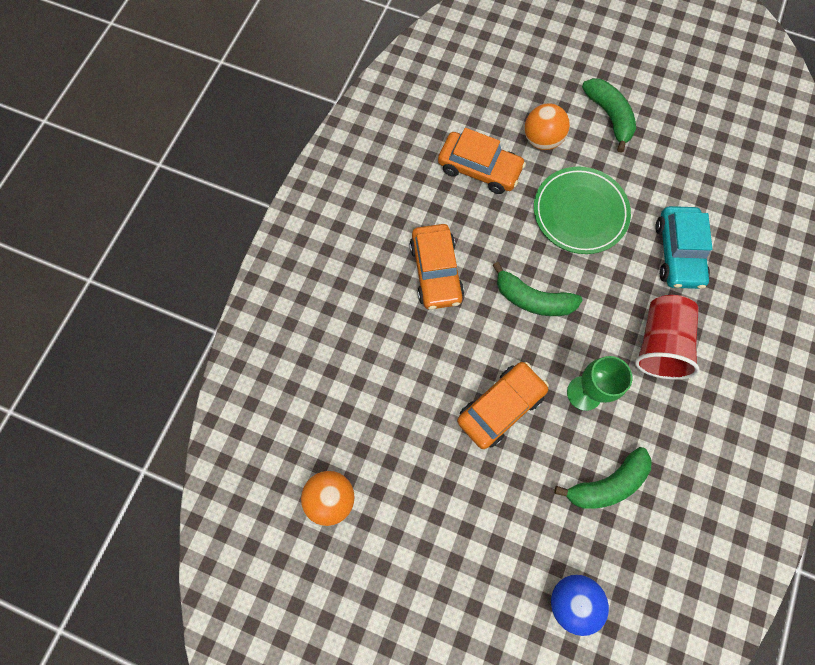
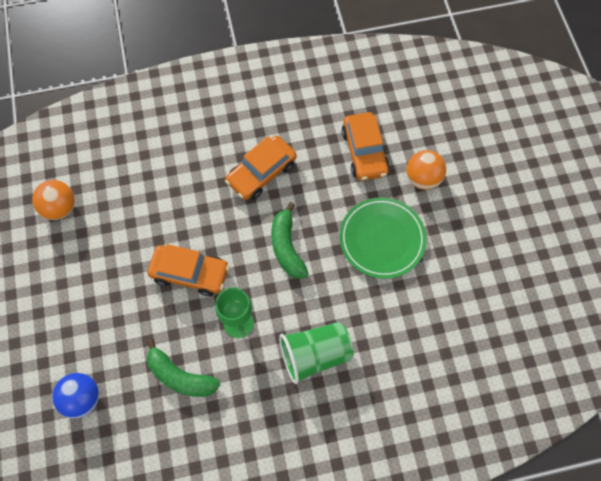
camera: 55 degrees right, 5 degrees down
green banana [582,78,636,153] -> none
red cup [635,295,699,380] -> green cup [279,322,353,384]
turquoise car [655,206,713,289] -> none

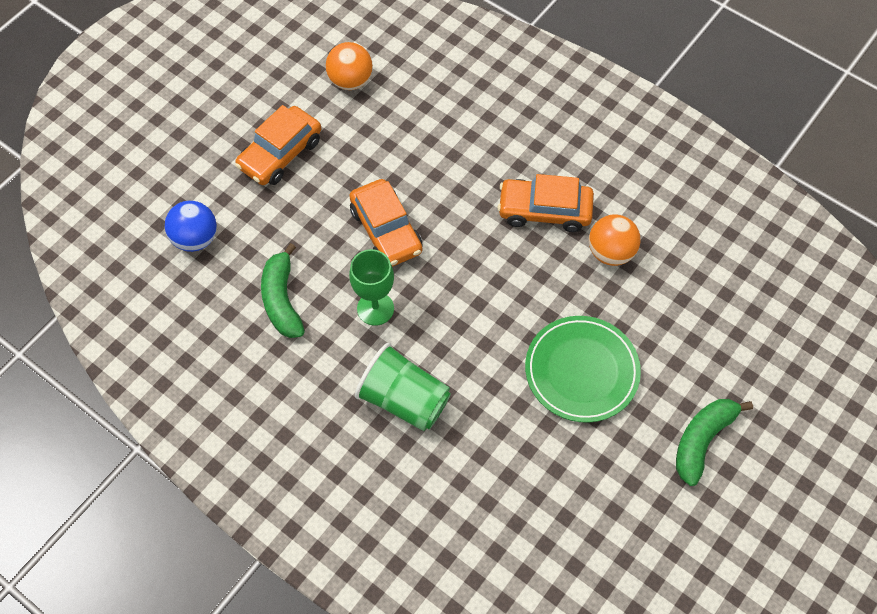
camera: 50 degrees right, 5 degrees down
green banana [271,202,309,279] -> green banana moved to [676,399,753,486]
orange car [342,112,390,181] -> orange car moved to [235,105,321,185]
orange ball [406,150,446,190] -> orange ball moved to [589,214,641,266]

